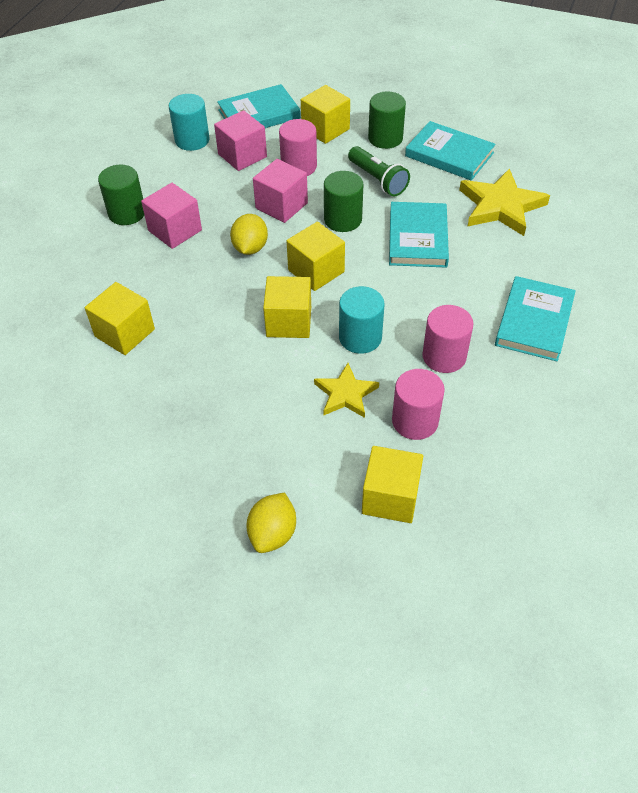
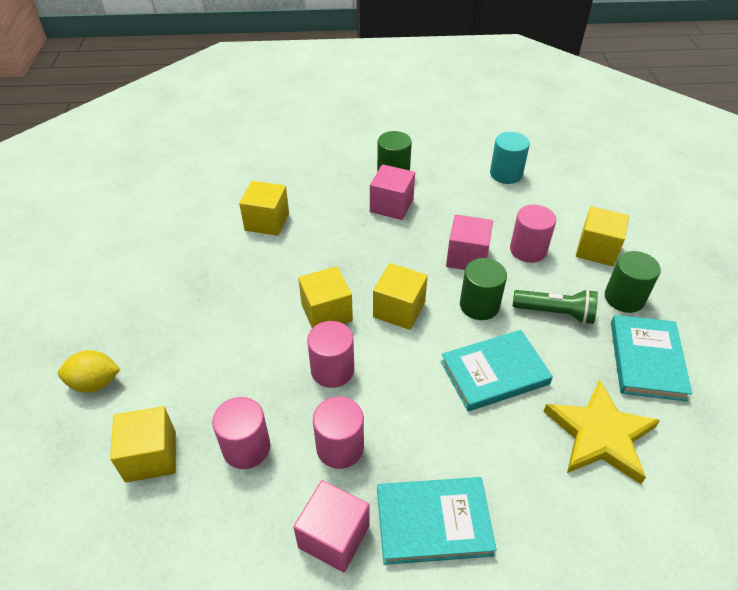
camera: 65 degrees right, 5 degrees down
pink cube [214,110,267,171] -> pink cube moved to [293,480,369,573]
turquoise book [217,84,301,128] -> none
yellow lemon [230,214,268,255] -> none
yellow star [314,363,379,418] -> none
turquoise cylinder [339,286,384,354] -> pink cylinder [307,321,354,388]
green flashlight [348,146,410,196] -> green flashlight turned 105 degrees counterclockwise [513,289,598,324]

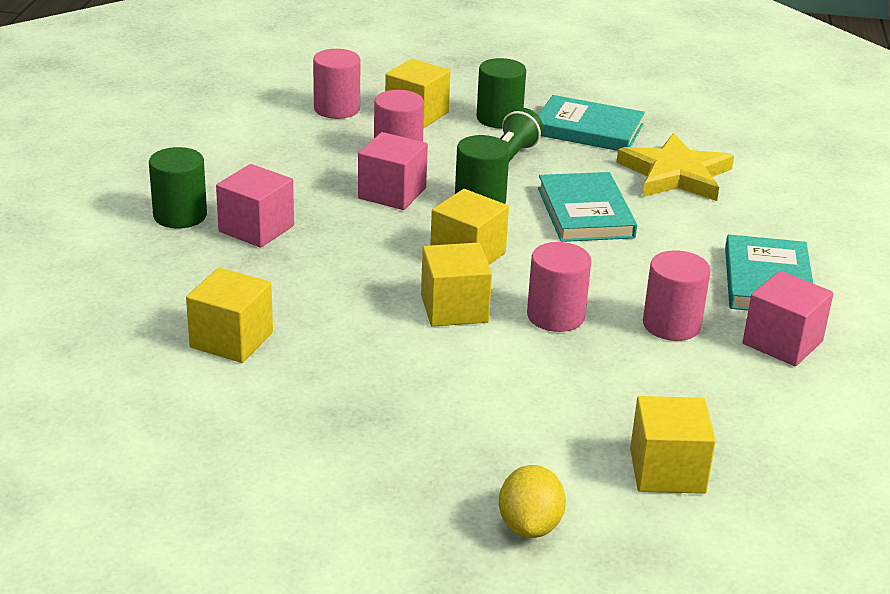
camera: 80 degrees left, 15 degrees down
pink cylinder [212,397,270,469] -> pink cylinder moved to [313,49,360,119]
turquoise cylinder [490,132,530,184] -> none

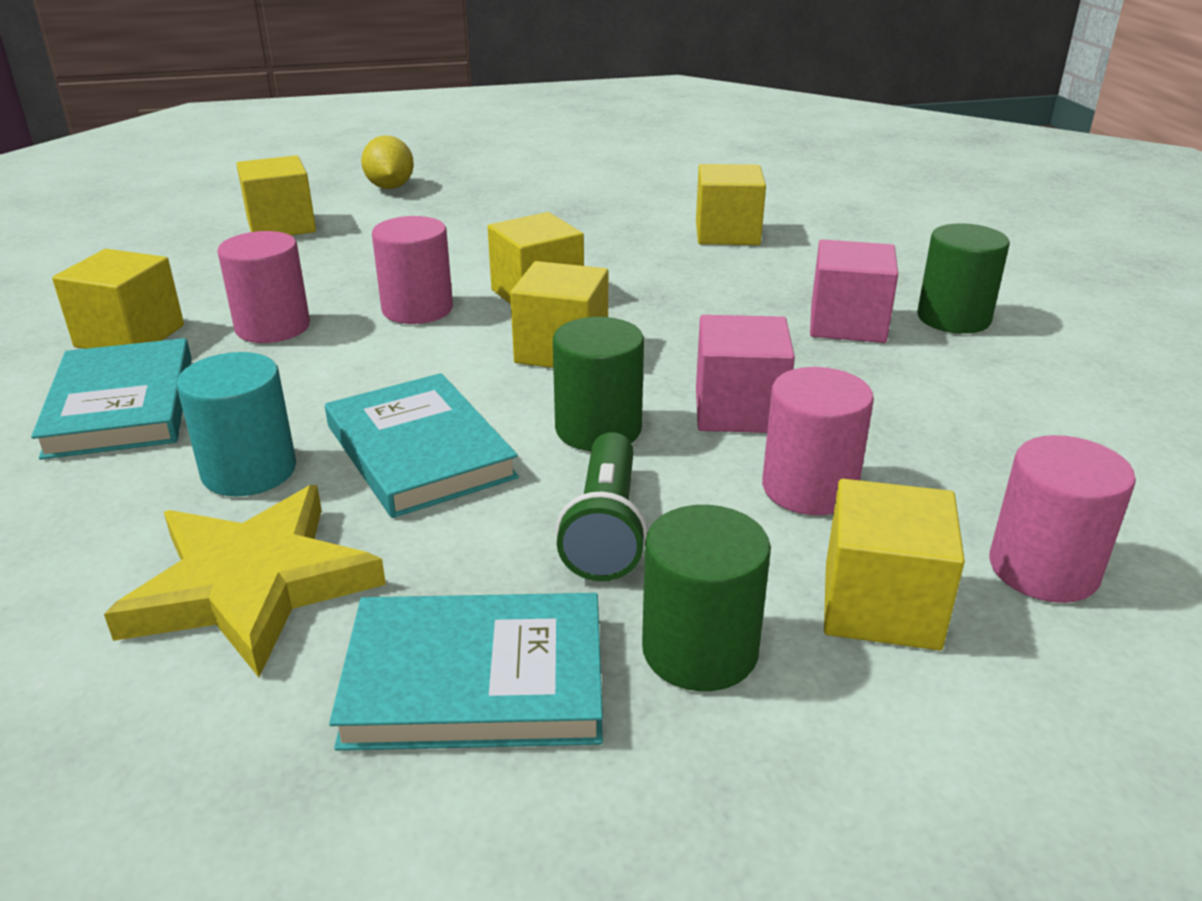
camera: 160 degrees right, 0 degrees up
pink cube [743,271,834,366] -> yellow cube [52,249,184,349]
none -> turquoise cylinder [177,352,296,497]

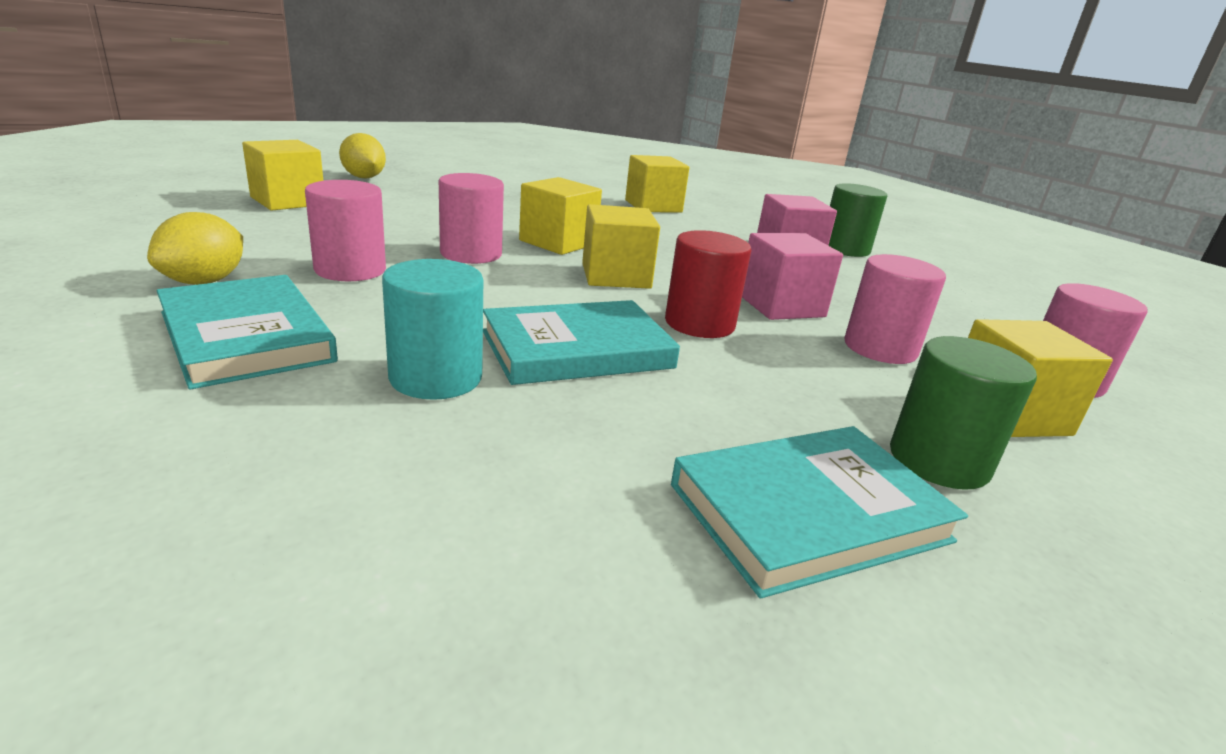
camera: 25 degrees left, 5 degrees down
yellow cube [52,249,184,349] -> yellow lemon [147,212,243,285]
yellow star [104,485,386,677] -> none
turquoise book [325,373,519,518] -> turquoise book turned 60 degrees counterclockwise [483,300,680,385]
green cylinder [553,317,644,451] -> red cylinder [665,230,752,338]
green flashlight [556,432,647,581] -> none

